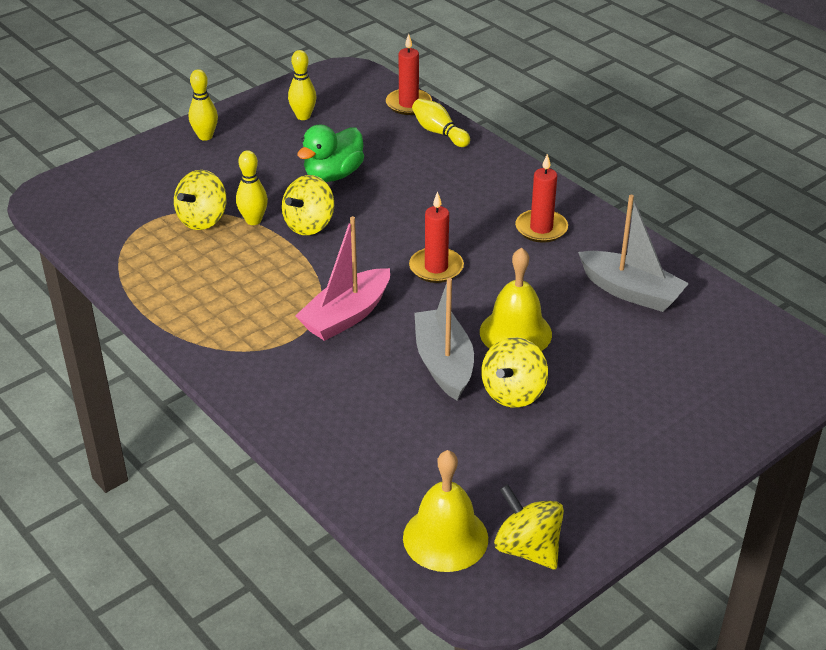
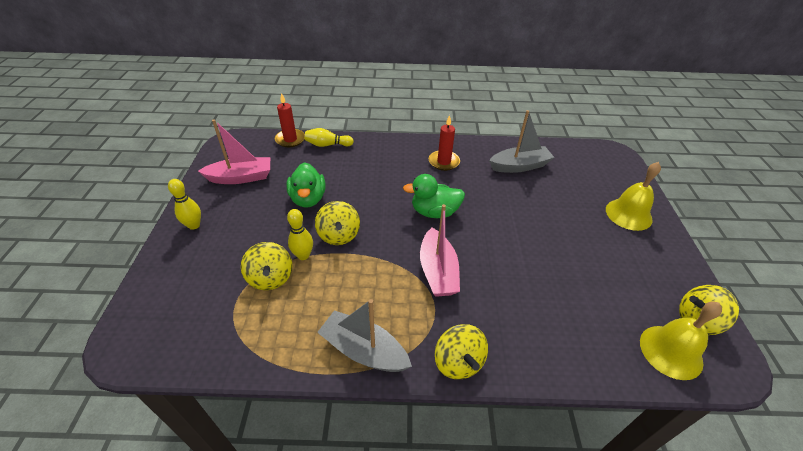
camera: 50 degrees left, 5 degrees up
yellow bowling pin [288,50,317,120] -> pink boat [198,119,270,184]
red candle [409,192,464,283] -> green duck [403,174,465,218]
grey boat [414,278,474,400] -> grey boat moved to [317,299,412,372]
yellow bell [480,247,552,351] -> yellow bell moved to [606,162,661,231]
yellow spinning top [482,337,548,408] -> yellow spinning top moved to [435,324,488,379]

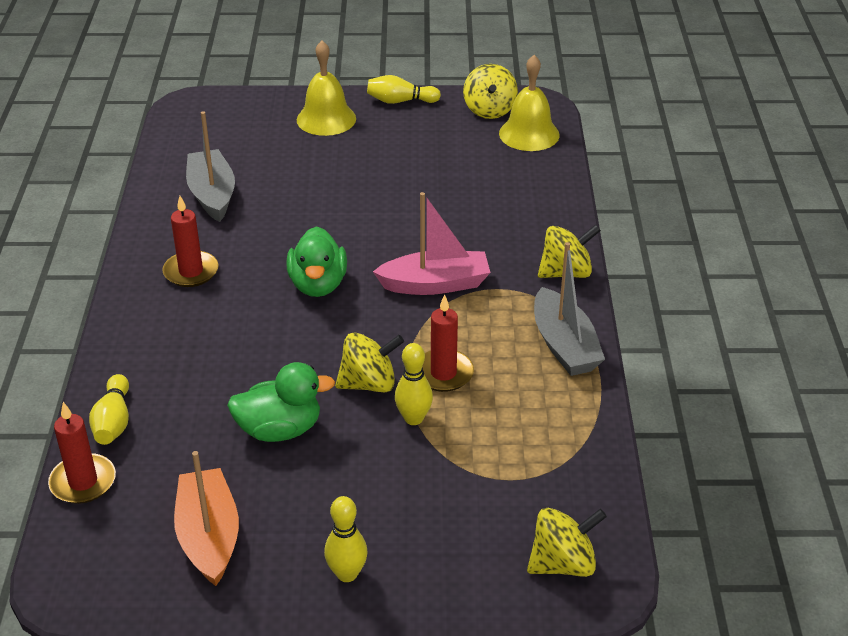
camera: 90 degrees left, 5 degrees down
pink boat [198,119,270,184] -> orange boat [174,451,239,586]
yellow spinning top [241,242,292,290] -> yellow spinning top moved to [527,508,607,577]
grey boat [317,299,412,372] -> grey boat turned 45 degrees counterclockwise [534,242,605,376]
none -> yellow bowling pin [367,75,441,104]
none -> red candle [422,295,474,392]

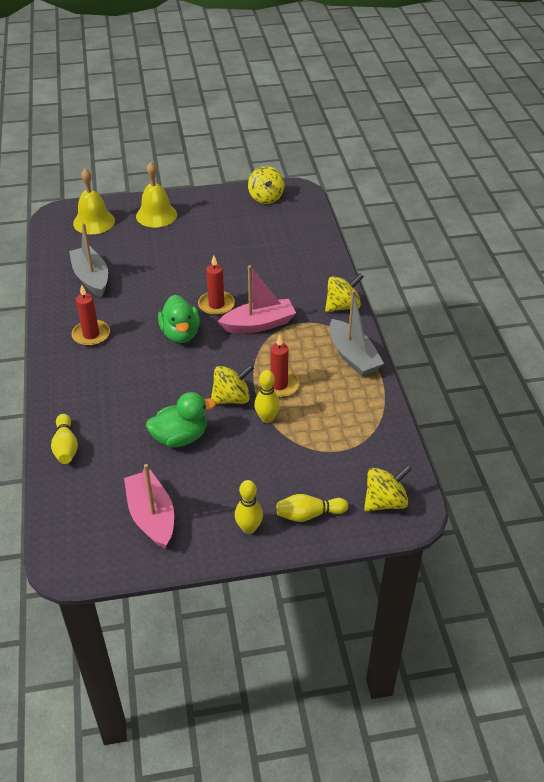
camera: 10 degrees left, 5 degrees up
red candle [48,402,116,504] -> red candle moved to [198,255,235,316]
orange boat [174,451,239,586] -> pink boat [124,464,174,549]
yellow bowling pin [367,75,441,104] -> yellow bowling pin moved to [277,494,348,522]
yellow bell [499,55,560,151] -> yellow bell moved to [73,169,115,234]

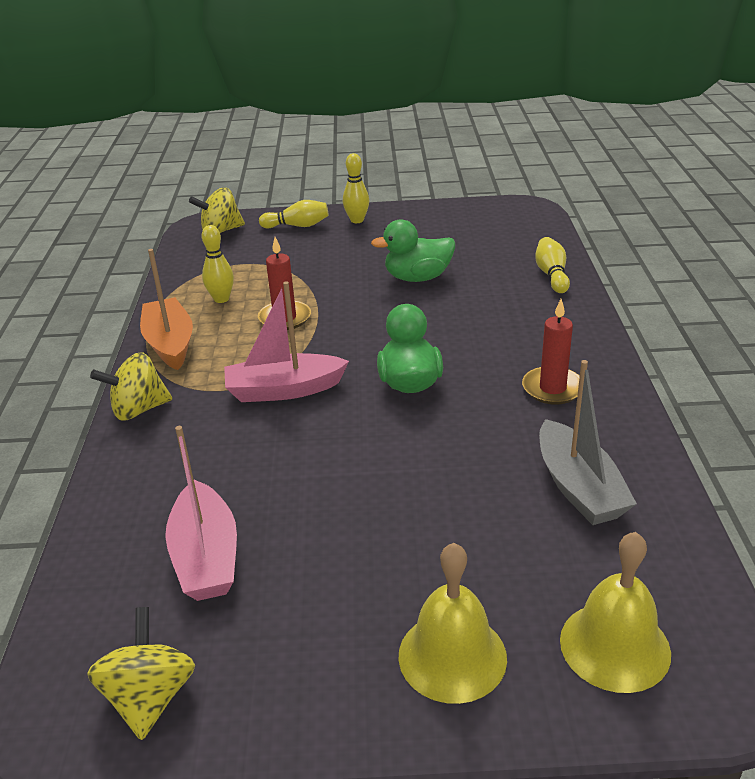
camera: 170 degrees left, 10 degrees down
pink boat [124,464,174,549] -> pink boat moved to [165,426,237,601]
red candle [198,255,235,316] -> none
yellow spinning top [211,364,254,404] -> none
yellow bowling pin [254,370,280,423] -> yellow bowling pin moved to [201,225,234,303]
grey boat [330,290,384,376] -> orange boat [140,249,193,370]

